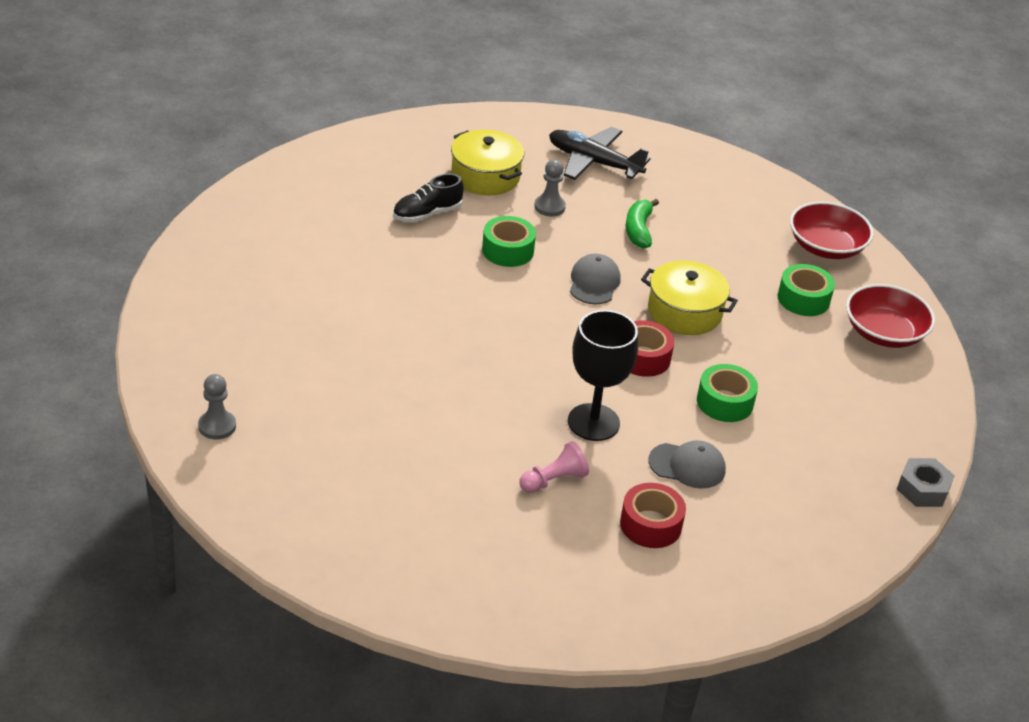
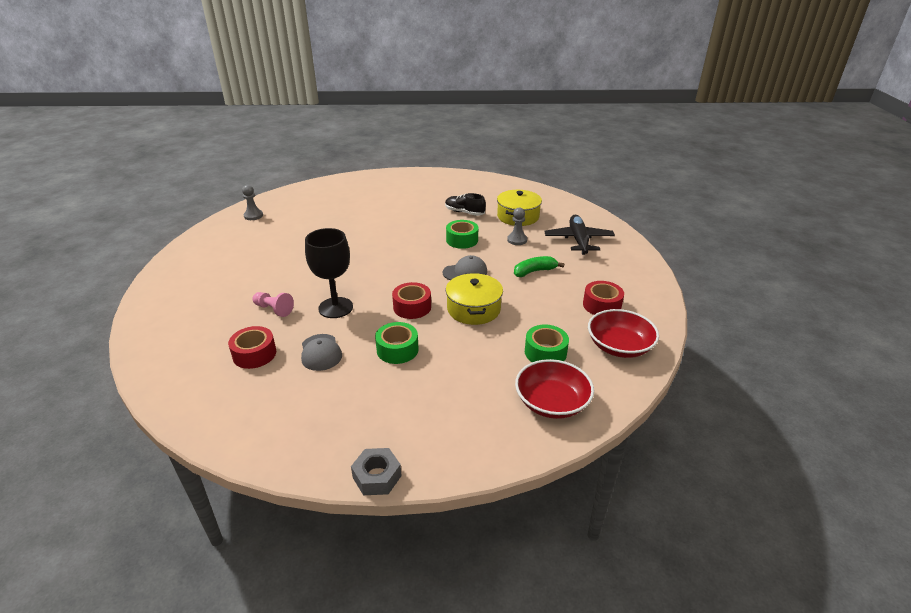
camera: 65 degrees right, 5 degrees down
none -> red tape [583,281,624,315]

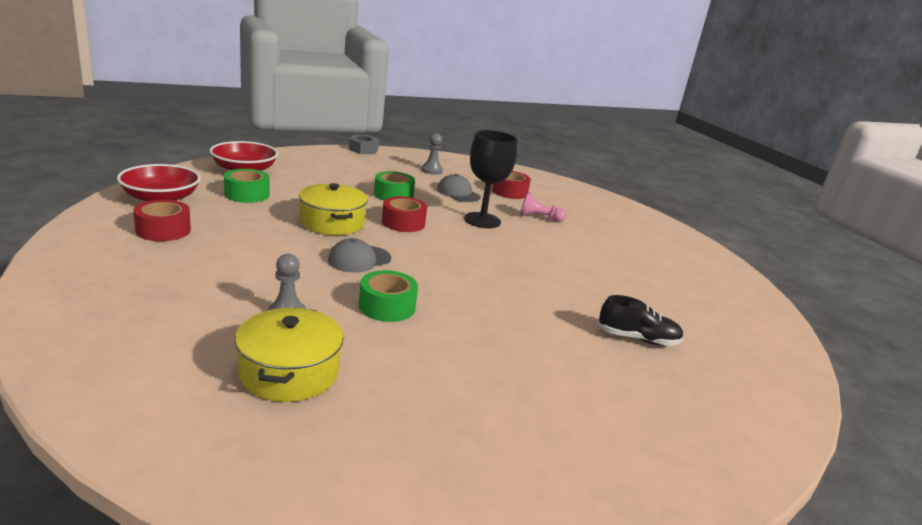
camera: 155 degrees right, 10 degrees down
grey pawn [242,185,263,220] -> grey pawn moved to [421,133,443,175]
black shoe [445,193,486,216] -> black shoe moved to [598,295,684,346]
green banana [514,256,565,277] -> none
black plane [544,215,615,255] -> none

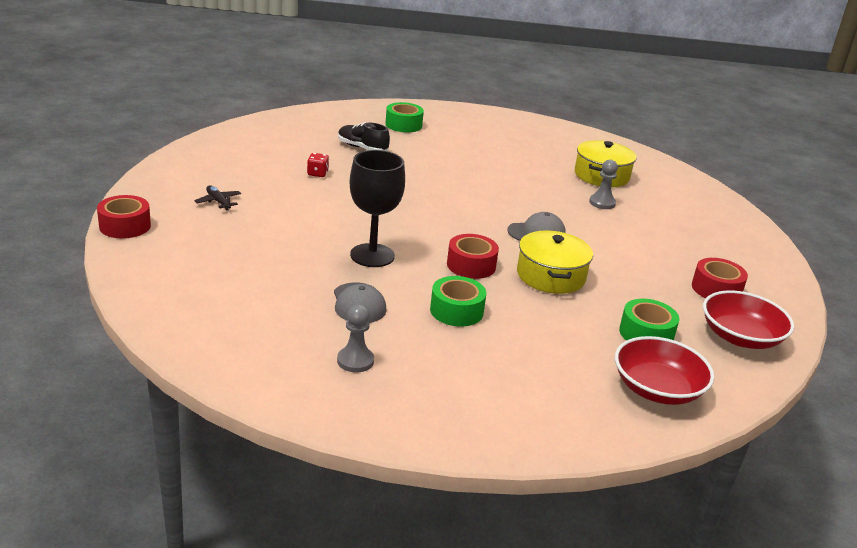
camera: 155 degrees left, 5 degrees up
grey nut [349,135,379,154] -> none
green tape [359,270,418,322] -> green tape moved to [385,102,424,133]
red tape [492,171,531,199] -> red tape moved to [97,195,151,238]
pink pawn [520,192,566,222] -> none
none -> black plane [194,185,241,210]
none -> red dice [307,153,329,177]

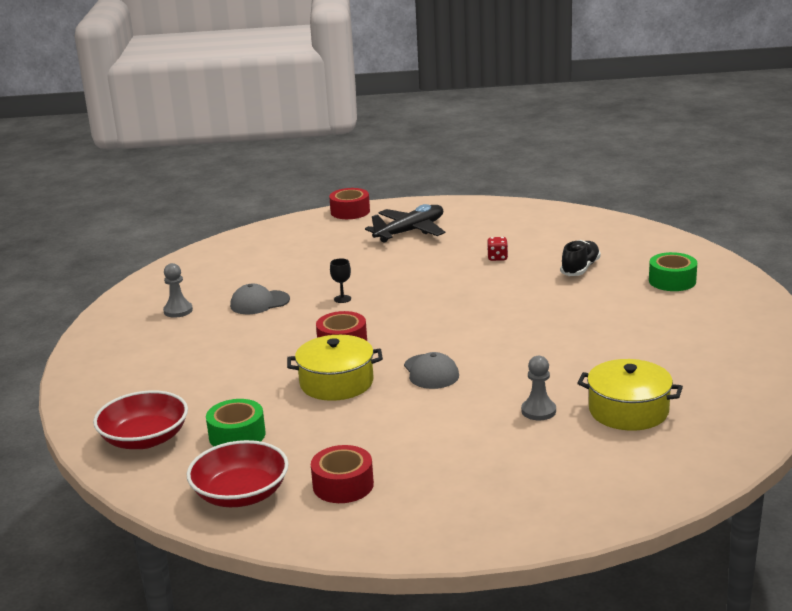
camera: 90 degrees right, 5 degrees down
black plane [194,185,241,210] -> black plane [365,204,445,243], size x2.06
black goblet [350,150,405,267] -> black goblet [330,258,351,303], size x0.42
green tape [430,276,486,327] -> none

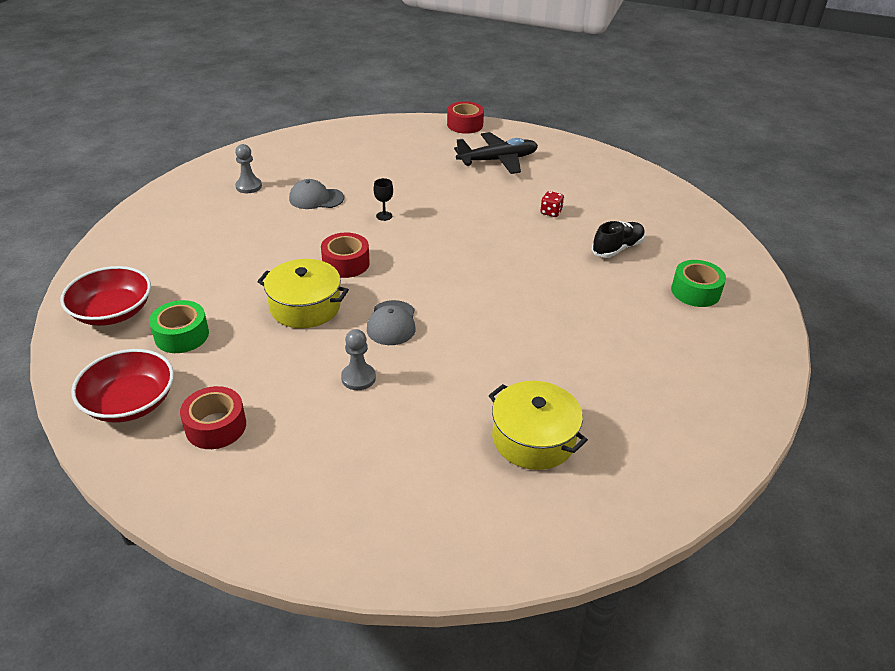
camera: 20 degrees right, 15 degrees up
grey pawn [521,356,556,420] -> grey pawn moved to [341,329,376,390]

